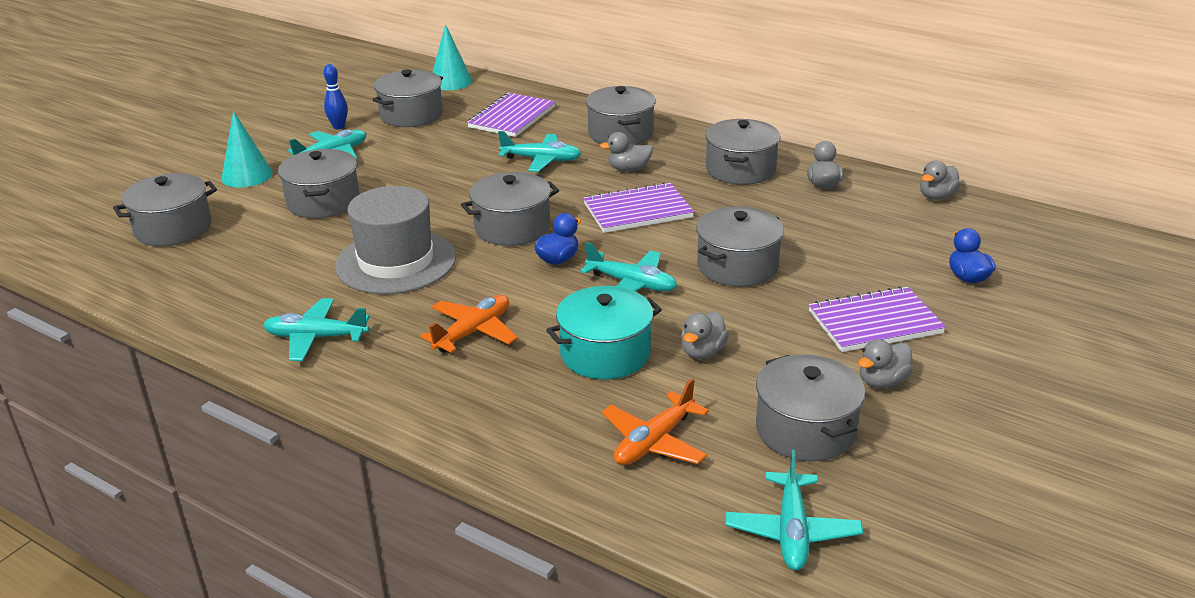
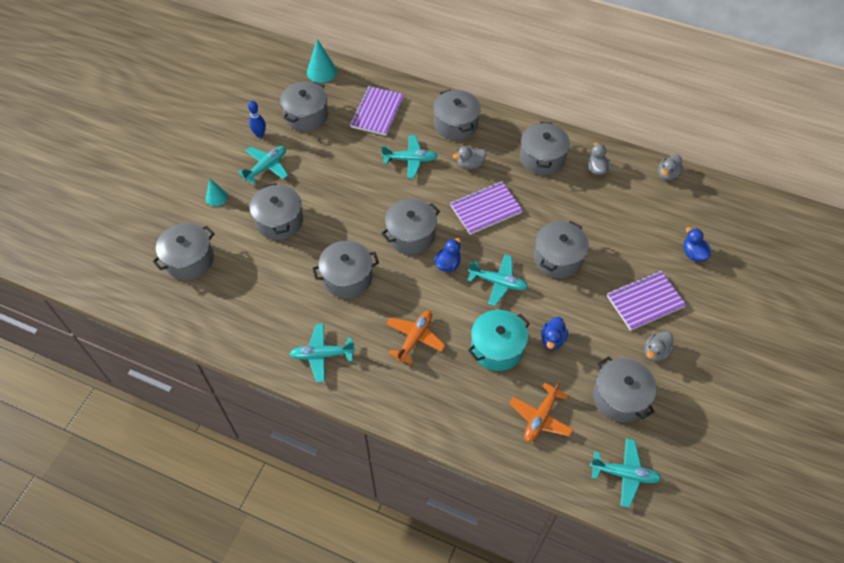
camera: 10 degrees left, 25 degrees up
turquoise cone [221,111,273,188] -> turquoise cone [206,179,228,206], size x0.65
grey hat [335,186,456,294] -> grey pot [312,241,379,298]
grey duck [681,311,729,359] -> blue duck [541,317,568,350]
turquoise plane [725,450,863,570] -> turquoise plane turned 75 degrees counterclockwise [590,439,662,508]

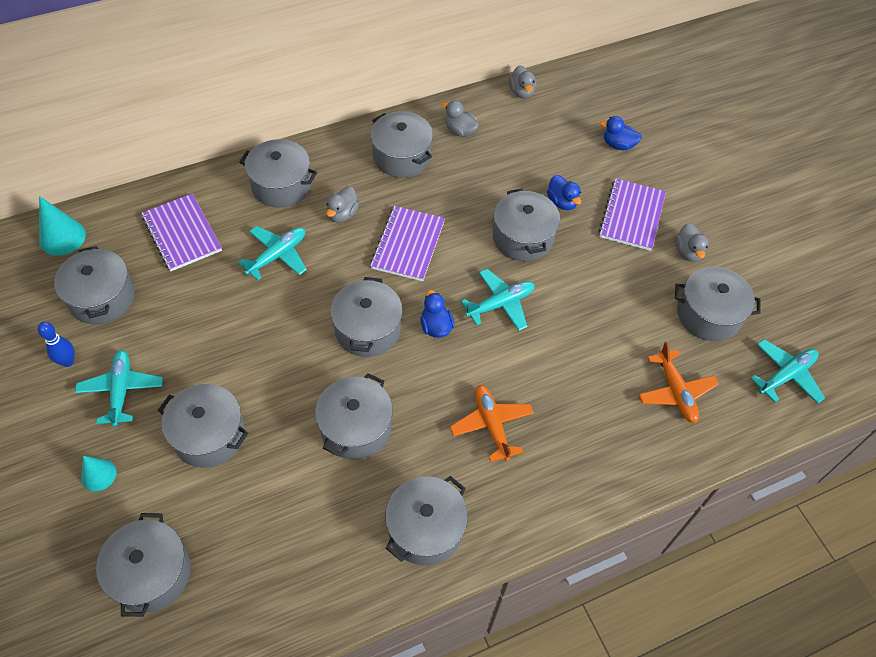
camera: 50 degrees left, 0 degrees up
turquoise plane [290,324,355,382] -> grey pot [385,476,468,566]
turquoise pot [468,310,530,371] -> none
blue duck [541,317,568,350] -> blue duck moved to [547,175,581,210]

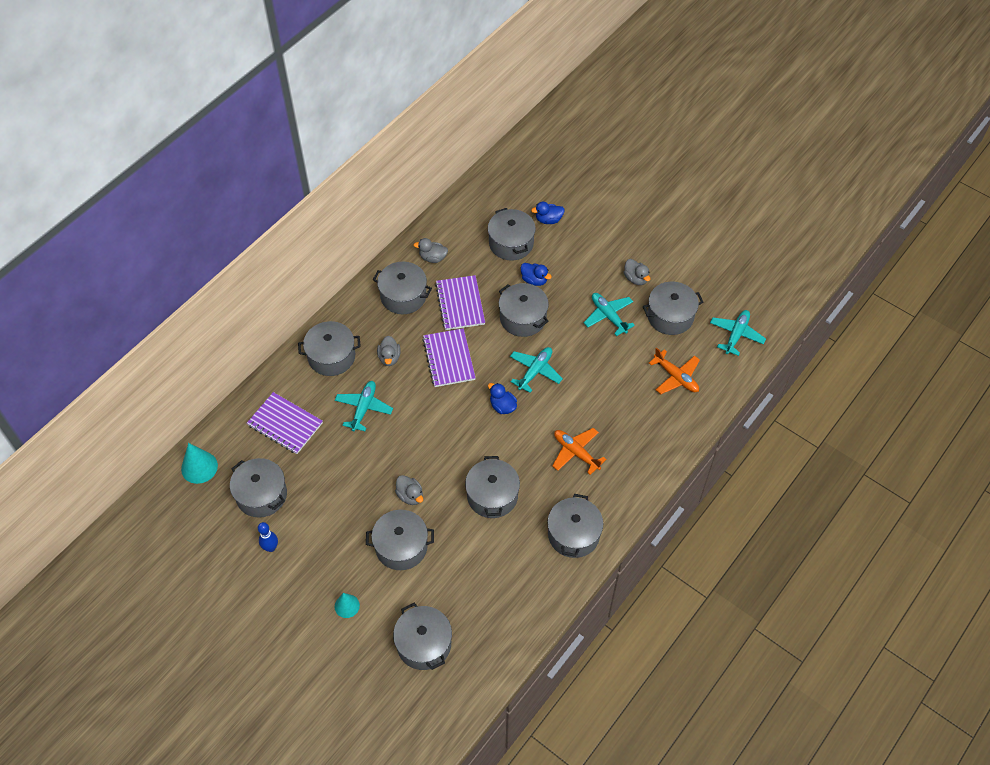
camera: 25 degrees left, 0 degrees up
turquoise plane [75,350,163,427] -> turquoise plane moved to [584,293,635,336]
grey pot [330,277,403,357] -> grey pot moved to [488,208,536,261]
grey duck [509,65,536,99] -> grey duck moved to [395,475,423,505]
purple notebook [599,178,666,251] -> purple notebook moved to [435,275,485,330]

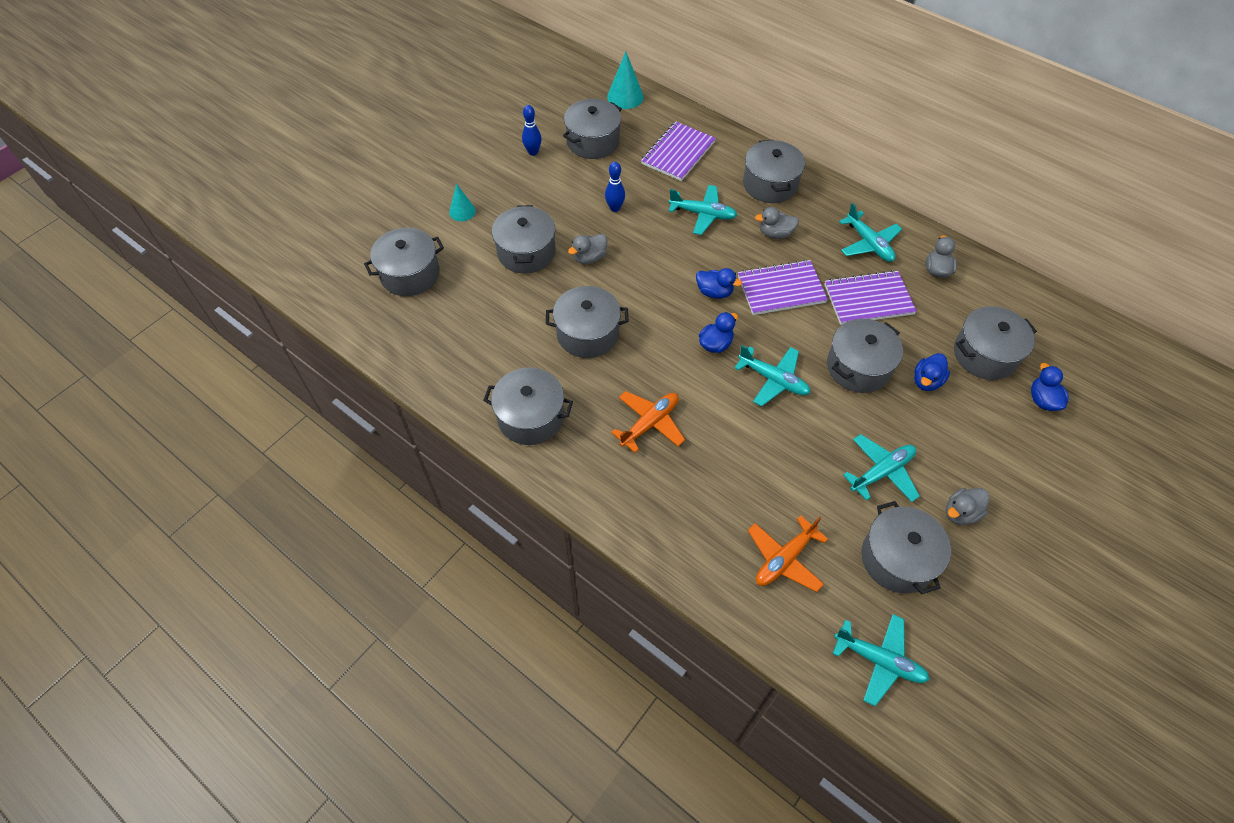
camera: 90 degrees right, 0 degrees up
grey pot [373,262,432,314] -> turquoise plane [839,203,902,262]
none -> blue bowling pin [605,162,625,212]
none -> blue duck [696,268,742,299]

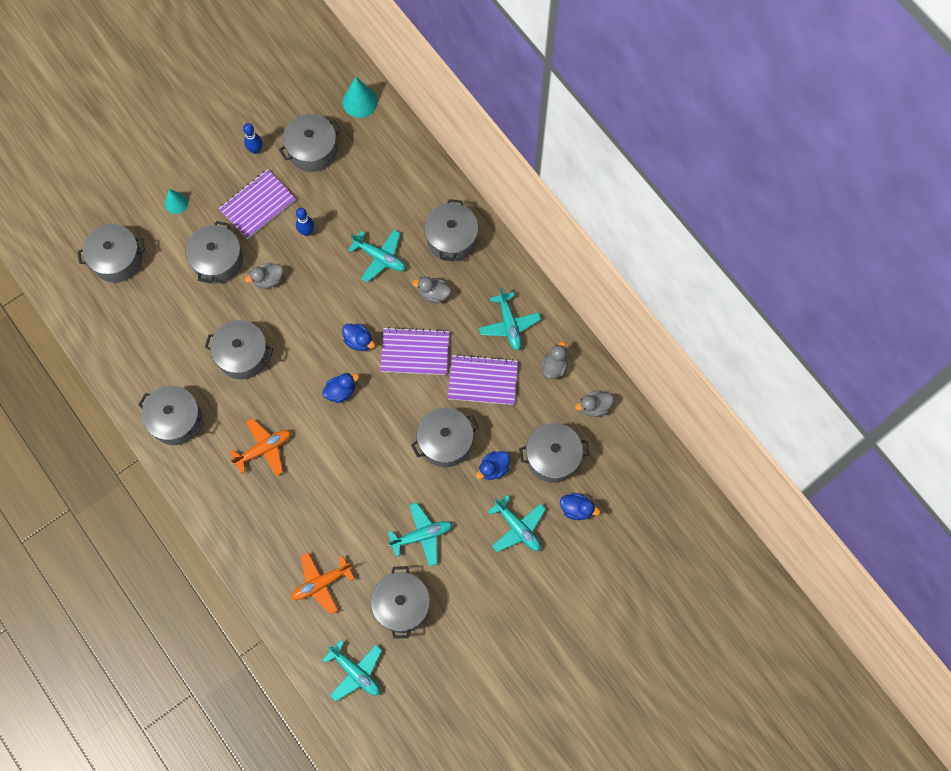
camera: 15 degrees right, 15 degrees up
purple notebook [641,122,716,181] -> purple notebook moved to [219,169,296,239]
turquoise plane [734,345,810,407] -> turquoise plane moved to [488,495,546,552]
grey duck [945,488,990,525] -> grey duck moved to [575,390,614,417]
blue duck [1031,363,1069,411] -> blue duck turned 105 degrees clockwise [560,493,600,520]

